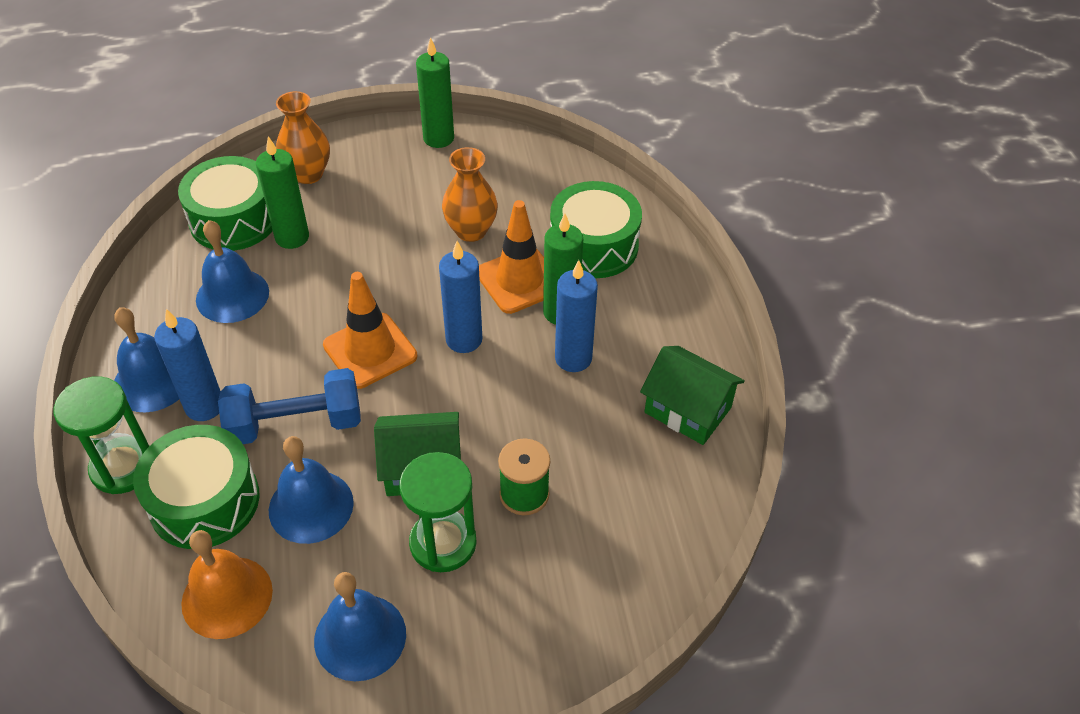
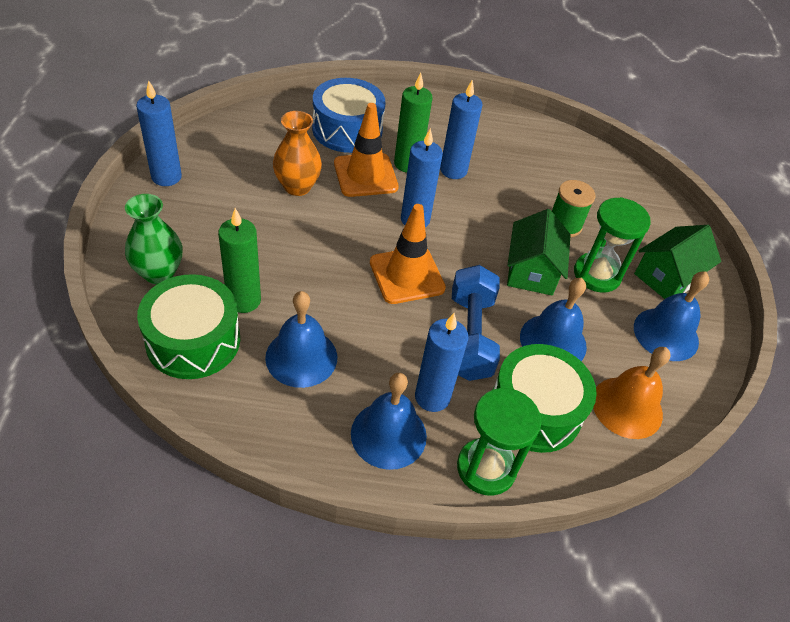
camera: 80 degrees left, 0 degrees up
orange vase [276,91,330,184] -> green vase [125,194,182,284]
green candle [416,37,454,148] -> blue candle [136,80,182,186]
green drum [550,181,642,278] -> blue drum [312,78,385,153]
green house [640,346,745,445] -> green house moved to [634,225,721,299]

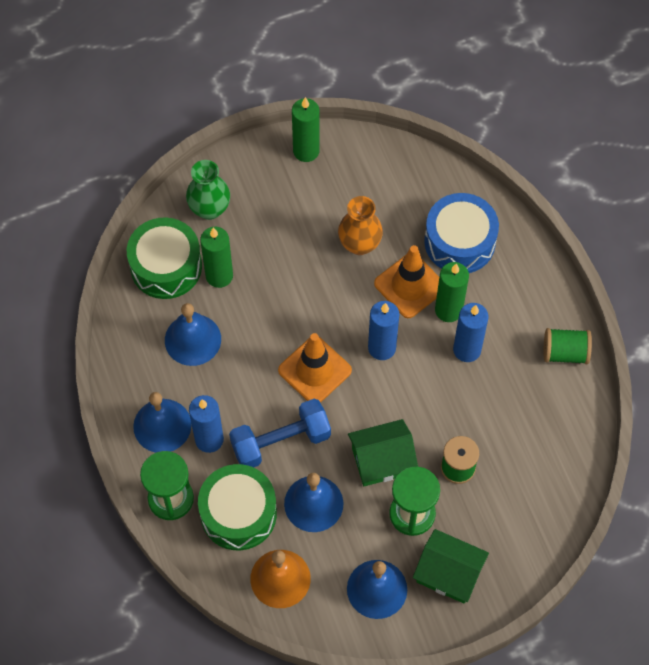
camera: 70 degrees right, 15 degrees up
blue candle [136,80,182,186] -> green candle [292,97,320,162]
none -> green spool [544,328,592,364]

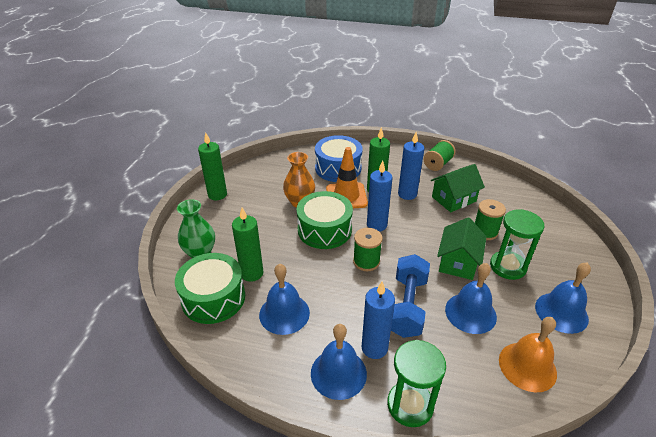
camera: 55 degrees left, 25 degrees down
green drum [198,464,277,550] -> green drum moved to [296,191,353,249]
orange traffic cone [278,333,352,403] -> green spool [353,228,383,271]
green house [413,529,489,604] -> green house moved to [431,164,485,212]

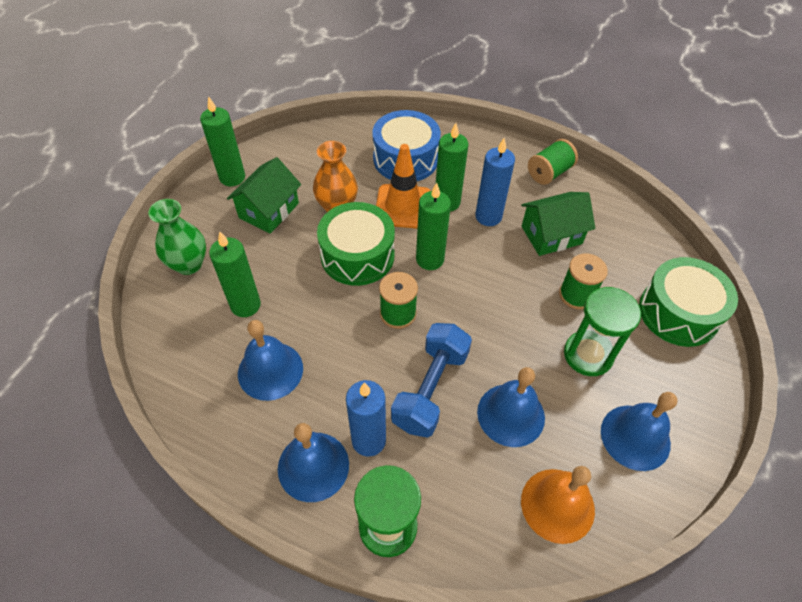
camera: 10 degrees right, 15 degrees up
green drum [175,253,245,324] -> green drum moved to [639,257,738,347]
blue candle [367,161,393,232] -> green candle [416,183,451,270]
green house [437,217,487,280] -> green house moved to [227,157,301,234]

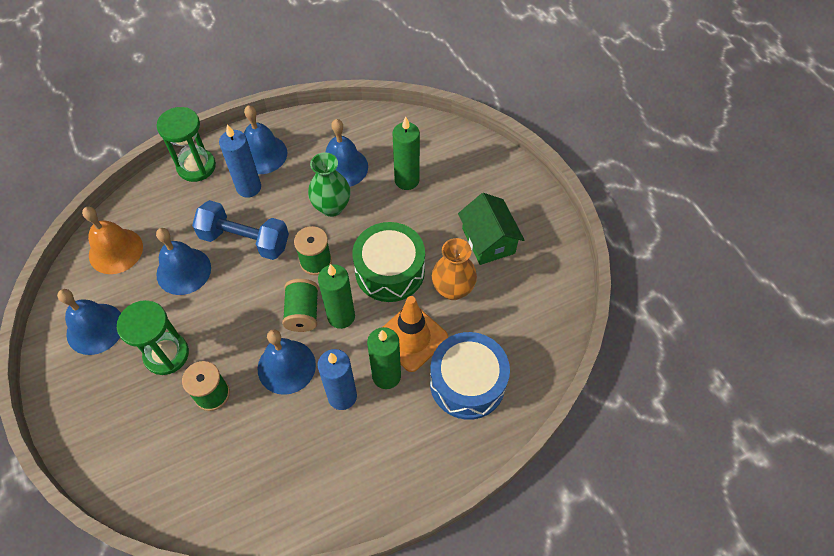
camera: 130 degrees right, 5 degrees up
green vase [148,199,206,275] -> green vase moved to [308,152,350,217]
green candle [200,96,245,186] -> none
blue dumbbell [391,323,472,438] -> blue dumbbell turned 45 degrees counterclockwise [192,200,289,260]
green house [521,192,596,256] -> none
green spool [528,139,578,185] -> green spool moved to [282,279,319,332]
green drum [639,257,738,347] -> none
none -> blue bell [258,329,316,395]

